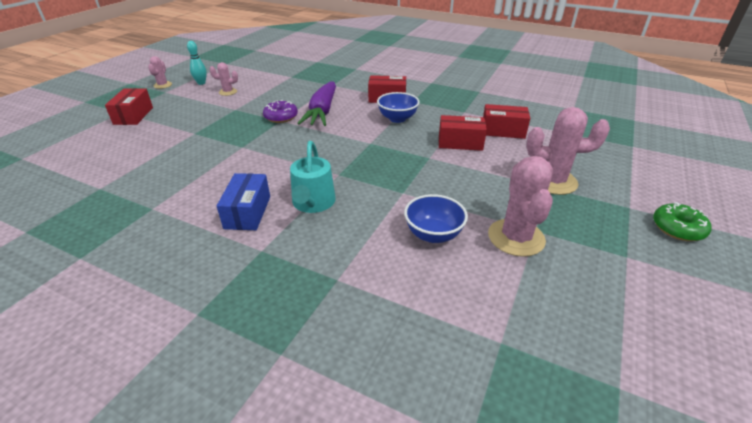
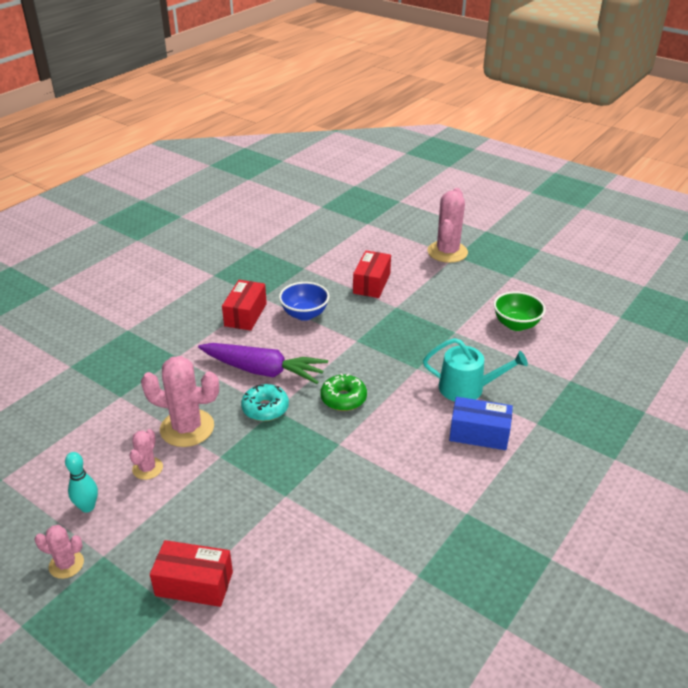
camera: 80 degrees left, 0 degrees up
purple donut [263,100,298,123] -> turquoise donut [241,384,289,421]
blue bowl [404,194,468,243] -> green bowl [494,291,546,331]
red box [483,104,530,139] -> none
pink cactus [488,156,553,257] -> pink cactus moved to [141,356,219,447]
green donut [653,202,712,241] -> green donut moved to [320,373,367,411]

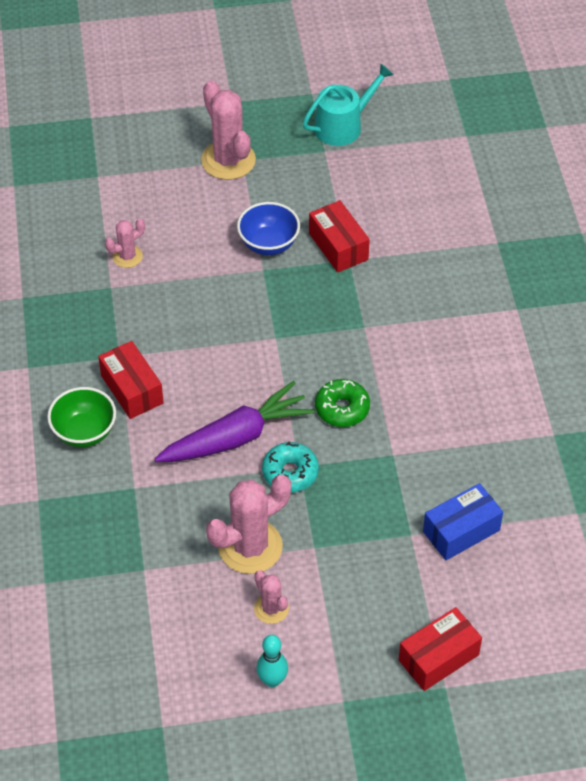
camera: 45 degrees left, 15 degrees up
pink cactus [35,525,84,579] -> pink cactus moved to [105,219,145,268]
blue bowl [279,282,330,321] -> blue bowl moved to [237,202,300,255]
red box [353,251,391,298] -> red box moved to [309,200,370,273]
turquoise watering can [423,338,528,402] -> turquoise watering can moved to [303,64,394,146]
blue box [449,397,513,450] -> blue box moved to [423,483,503,560]
green bowl [494,291,546,331] -> green bowl moved to [47,387,116,447]

